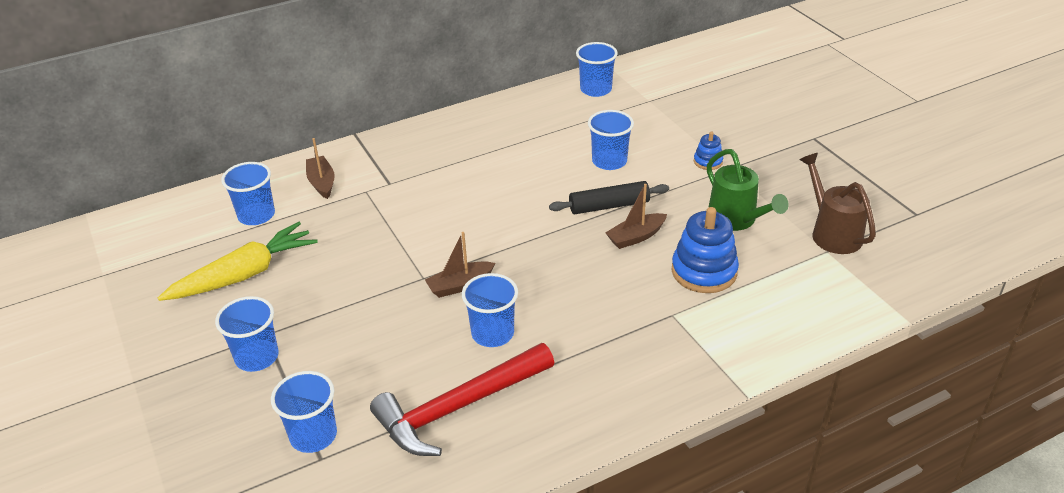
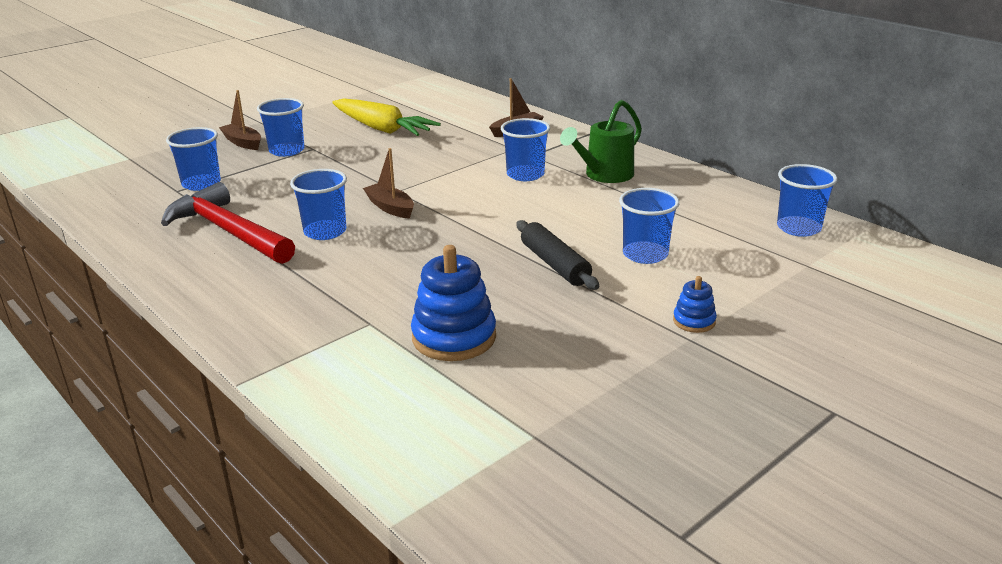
camera: 75 degrees right, 10 degrees down
blue cup [221,162,275,225] -> blue cup moved to [501,118,550,181]
brown boat [605,184,667,249] -> brown boat moved to [219,90,261,150]
green watering can [707,149,789,231] -> green watering can moved to [560,100,642,183]
brown watering can [800,153,876,254] -> none

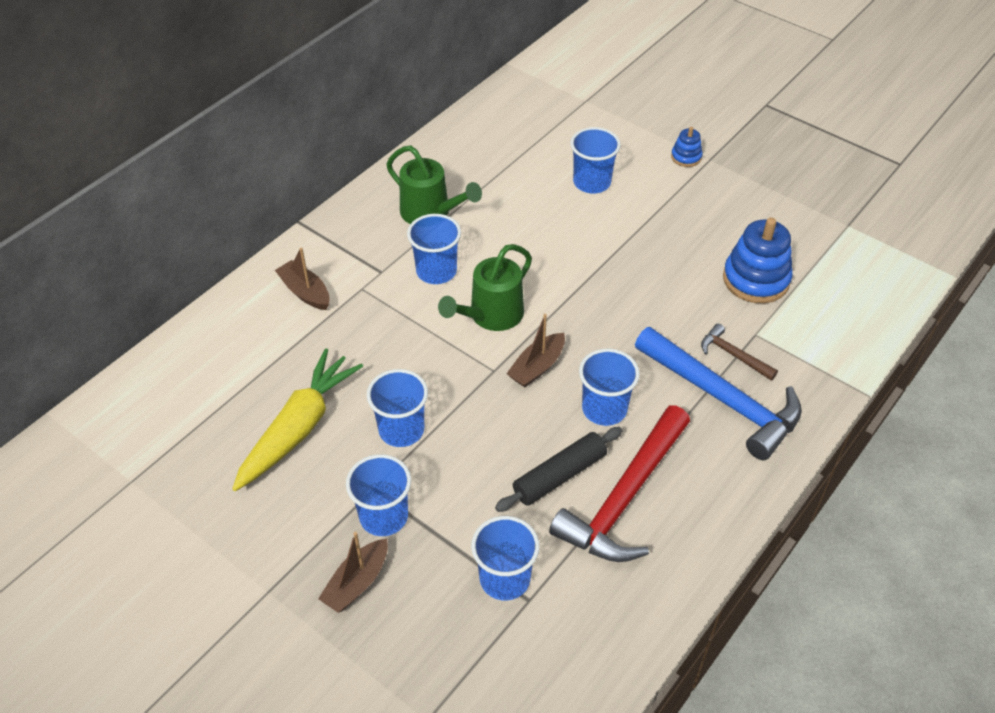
camera: 100 degrees left, 20 degrees up
black rolling pin [516,220,599,290] -> black rolling pin moved to [495,427,622,512]
blue cup [777,164,837,237] -> blue cup moved to [367,369,428,447]
none -> green watering can [438,244,532,331]
none -> blue hammer [635,327,802,460]
none -> brown hammer [701,324,778,381]

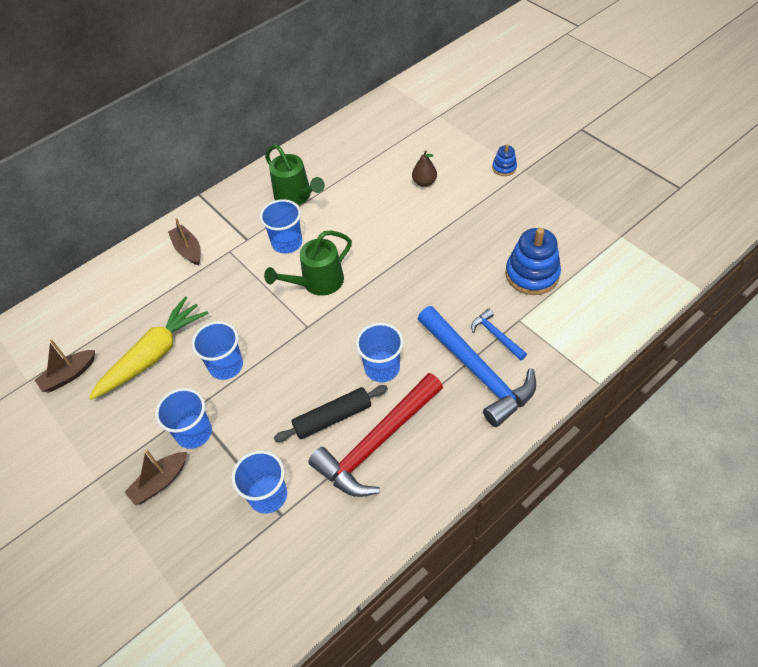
camera: 15 degrees right, 5 degrees up
brown boat [506,314,565,387] -> brown boat moved to [35,339,95,392]
blue cup [570,127,621,193] -> brown pear [412,151,437,187]
brown hammer [701,324,778,381] -> blue hammer [471,309,527,361]

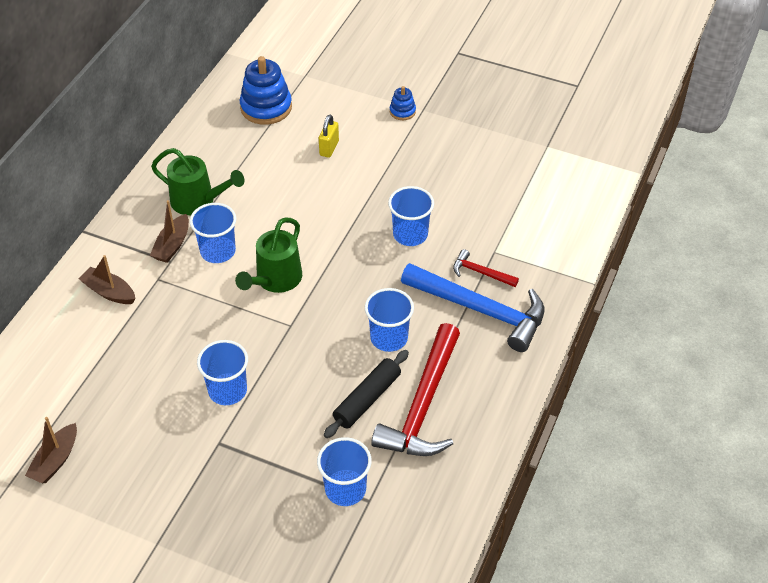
camera: 30 degrees left, 5 degrees down
yellow carrot [89,296,209,400] -> none
brown boat [125,449,187,505] -> brown boat moved to [150,200,189,263]
blue cup [155,388,212,449] -> blue cup moved to [388,186,434,246]
brown pear [412,151,437,187] -> yellow padlock [319,115,339,158]
blue hammer [471,309,527,361] -> red hammer [453,249,519,287]
blue stacking toy [505,228,561,295] -> blue stacking toy moved to [240,56,292,125]

